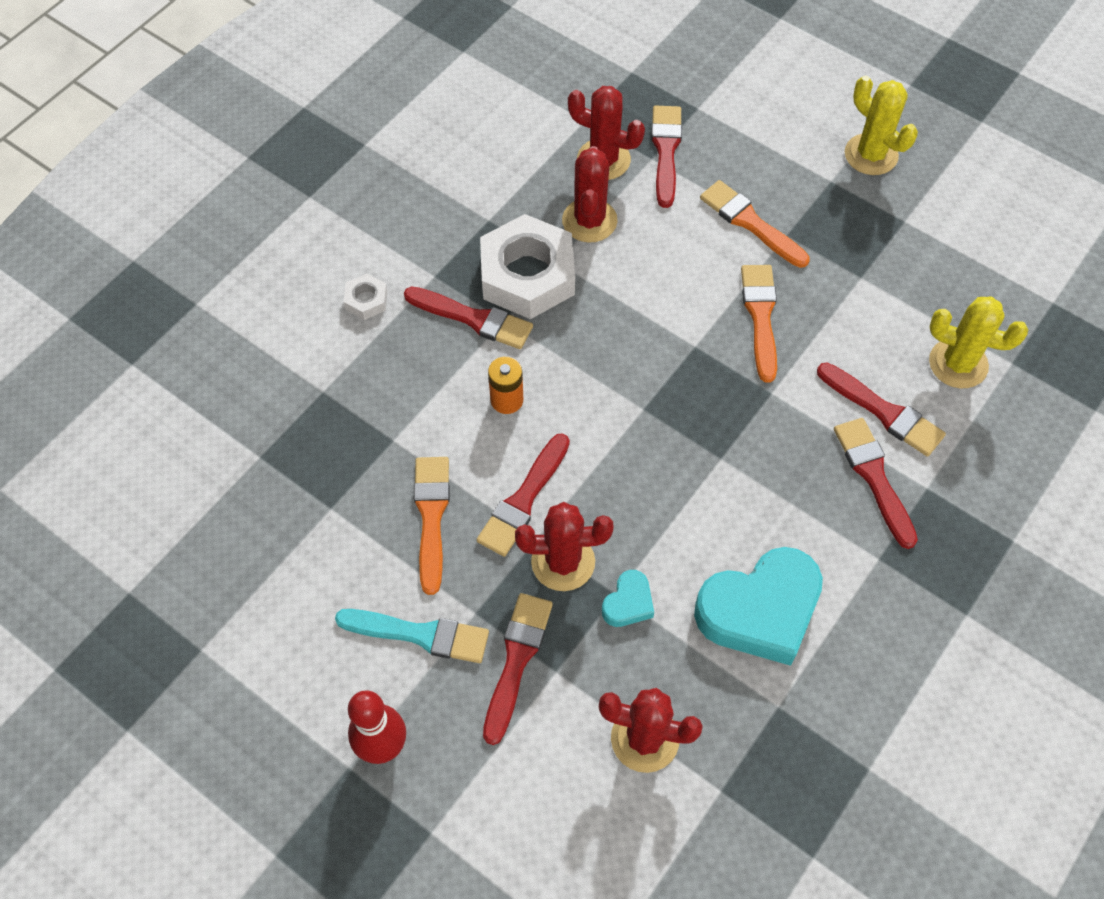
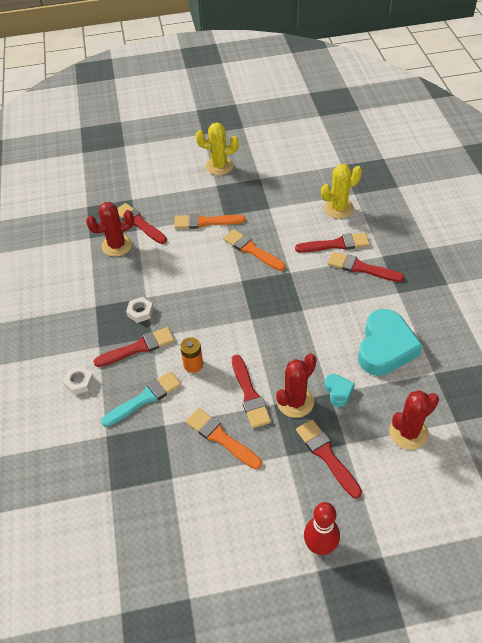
camera: 45 degrees left, 10 degrees down
turquoise brush [335,609,489,663] -> turquoise brush moved to [101,371,181,427]
white nut [480,214,575,319] -> white nut [126,297,153,323], size x0.44
red cactus [562,146,618,242] -> none

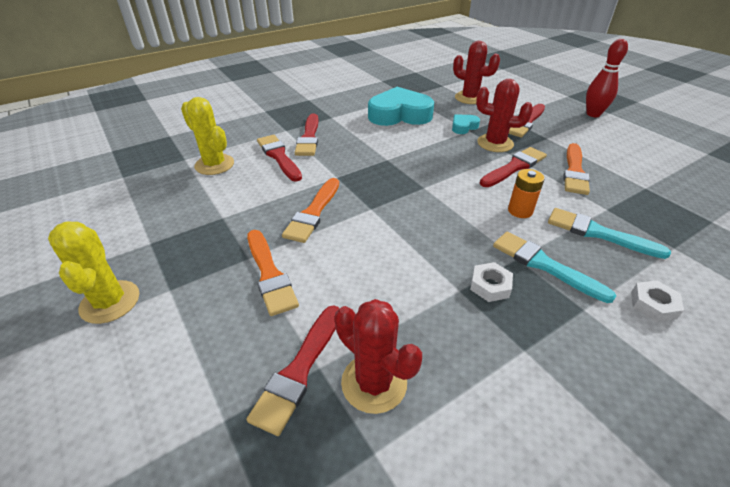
camera: 115 degrees left, 10 degrees down
red brush [93,327,175,367] -> turquoise brush [493,232,616,303]

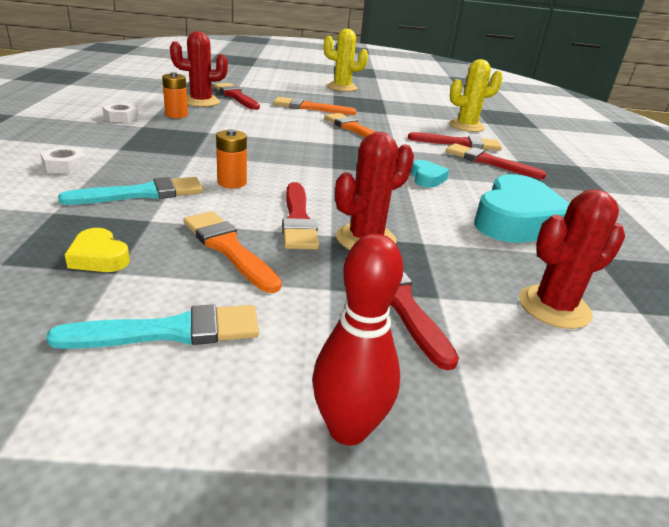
camera: 120 degrees right, 10 degrees down
turquoise heart [452,114,480,134] -> turquoise heart moved to [411,160,449,188]
white nut [470,262,513,302] -> white nut moved to [102,103,139,123]
turquoise brush [493,232,616,303] -> turquoise brush moved to [46,305,259,349]
none -> yellow heart [65,228,130,272]
none -> orange battery [162,72,188,118]

